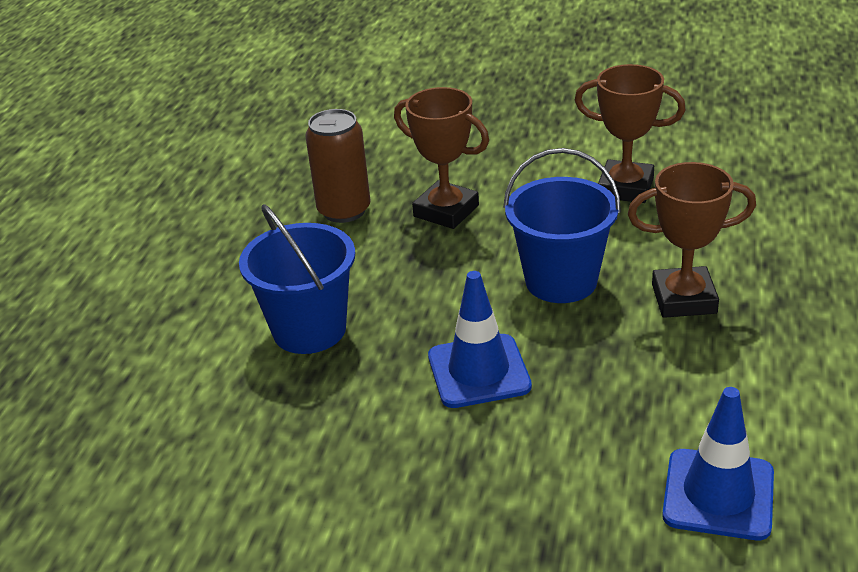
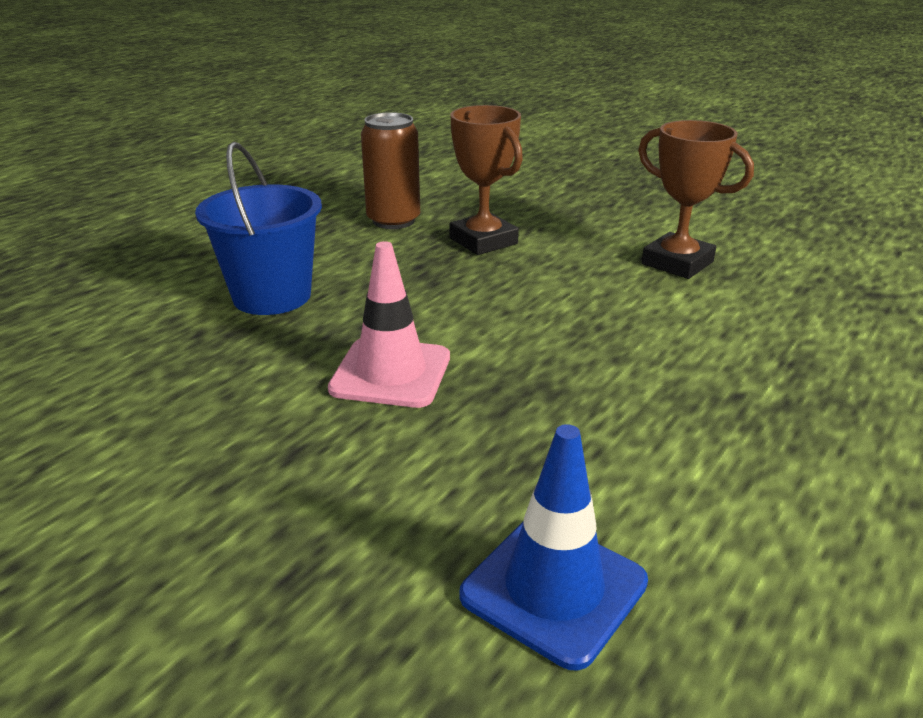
camera: 20 degrees right, 5 degrees down
blue traffic cone [428,271,532,408] -> pink traffic cone [328,241,450,408]
blue bucket [503,148,621,303] -> none
brown trophy [628,162,756,318] -> none

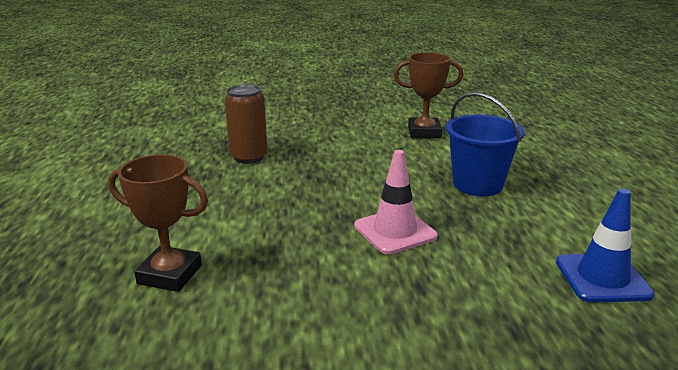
camera: 40 degrees left, 5 degrees down
blue bucket [195,142,322,315] -> blue bucket moved to [446,92,525,196]
brown trophy [450,105,523,255] -> brown trophy moved to [108,154,208,292]

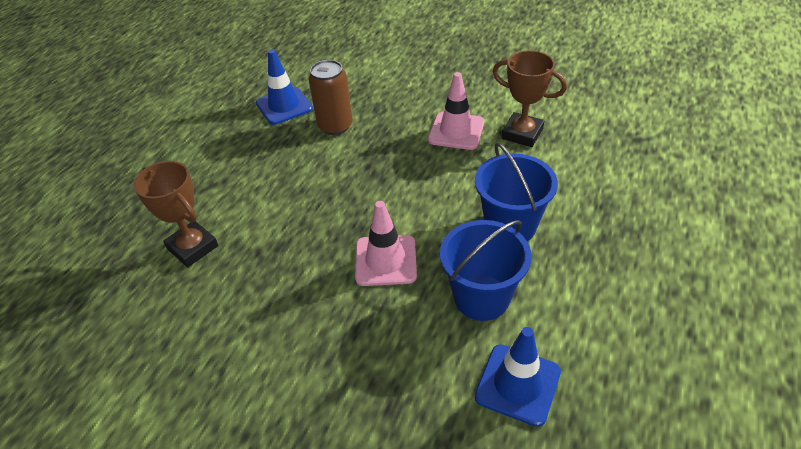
camera: 30 degrees right, 20 degrees up
none -> blue traffic cone [256,49,313,125]
none -> pink traffic cone [428,72,484,150]
none -> blue bucket [440,220,532,321]

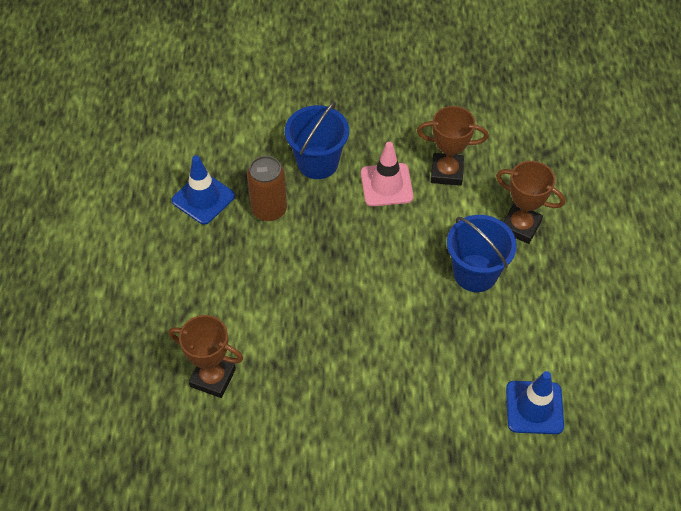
camera: 25 degrees left, 10 degrees up
pink traffic cone [355,201,417,286] -> none
blue bucket [440,220,532,321] -> blue bucket moved to [285,102,349,179]
none -> brown trophy [496,161,565,244]

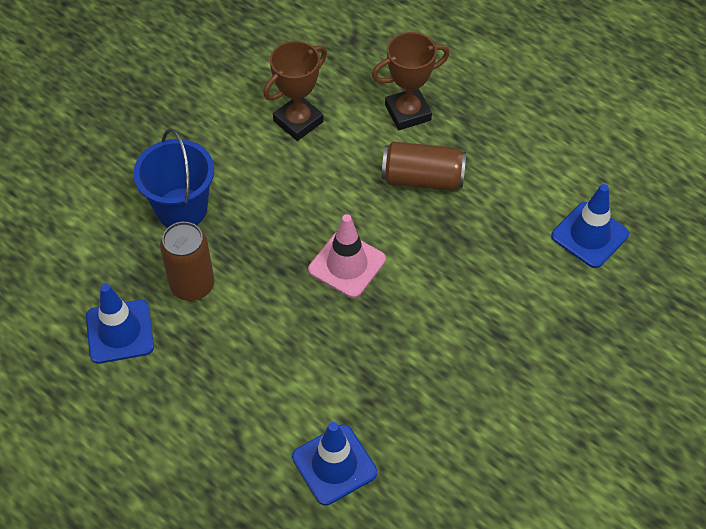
camera: 50 degrees left, 0 degrees up
brown trophy [169,315,243,398] -> blue traffic cone [292,422,377,505]
pink traffic cone [361,142,413,206] -> pink traffic cone moved to [308,214,386,298]
blue bucket [447,215,517,292] -> brown can [382,142,466,191]

